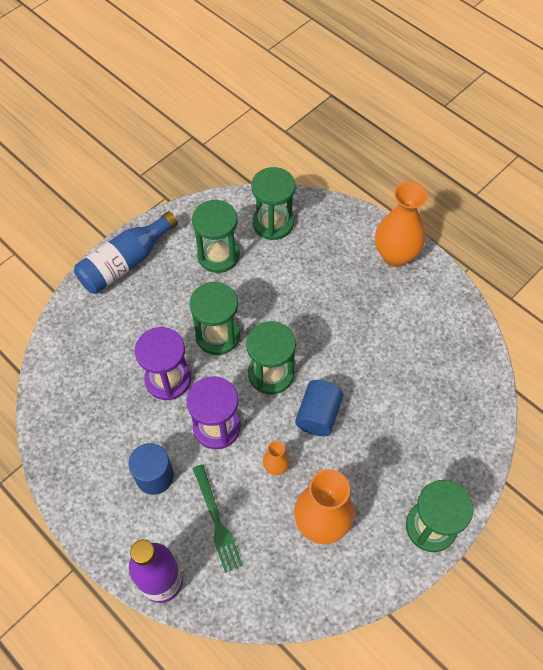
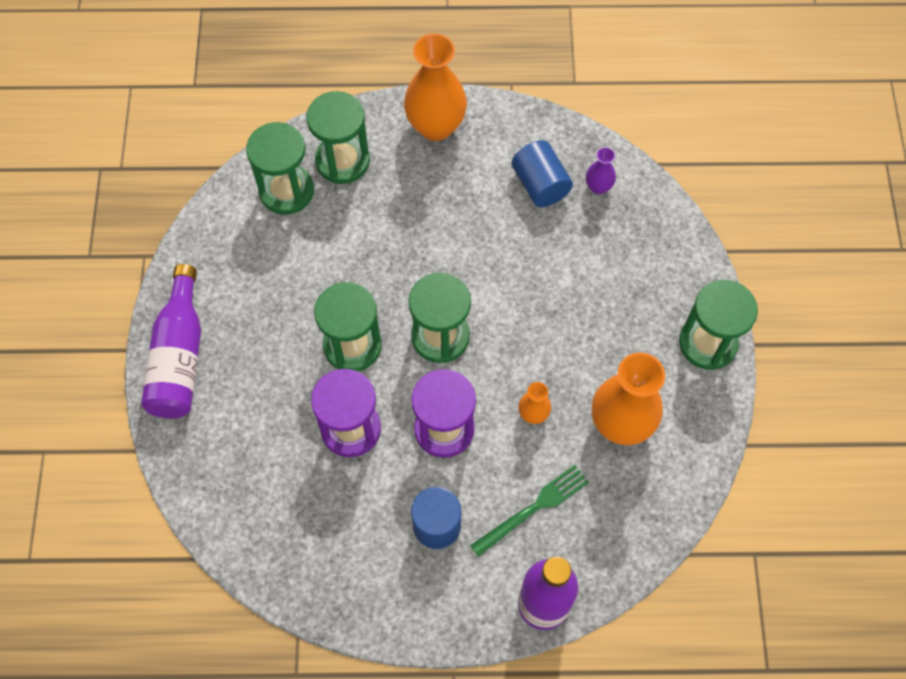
camera: 45 degrees left, 5 degrees up
blue bottle [74,211,178,294] -> purple bottle [141,264,201,418]
green hourglass [192,200,240,273] -> green hourglass moved to [307,91,370,184]
green fork [193,464,243,573] -> green fork turned 60 degrees counterclockwise [470,465,589,557]
blue cylinder [295,380,344,436] -> blue cylinder moved to [512,140,573,207]
none -> purple vase [586,147,616,194]

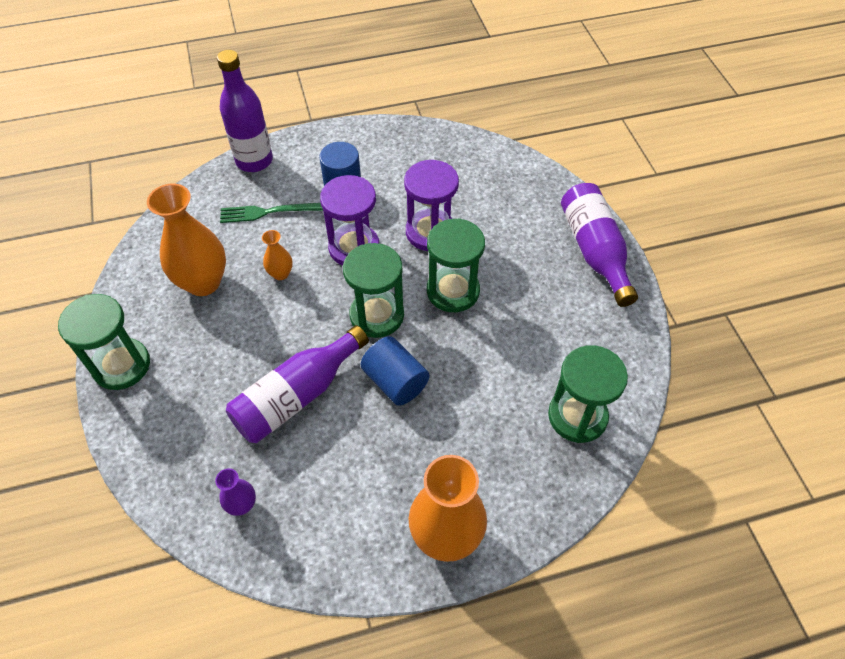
camera: 165 degrees right, 10 degrees down
green hourglass [307,91,370,184] -> none
green fork [470,465,589,557] -> green fork turned 45 degrees clockwise [220,203,323,223]
blue cylinder [512,140,573,207] -> blue cylinder moved to [360,336,429,406]
none -> purple bottle [226,325,369,443]

